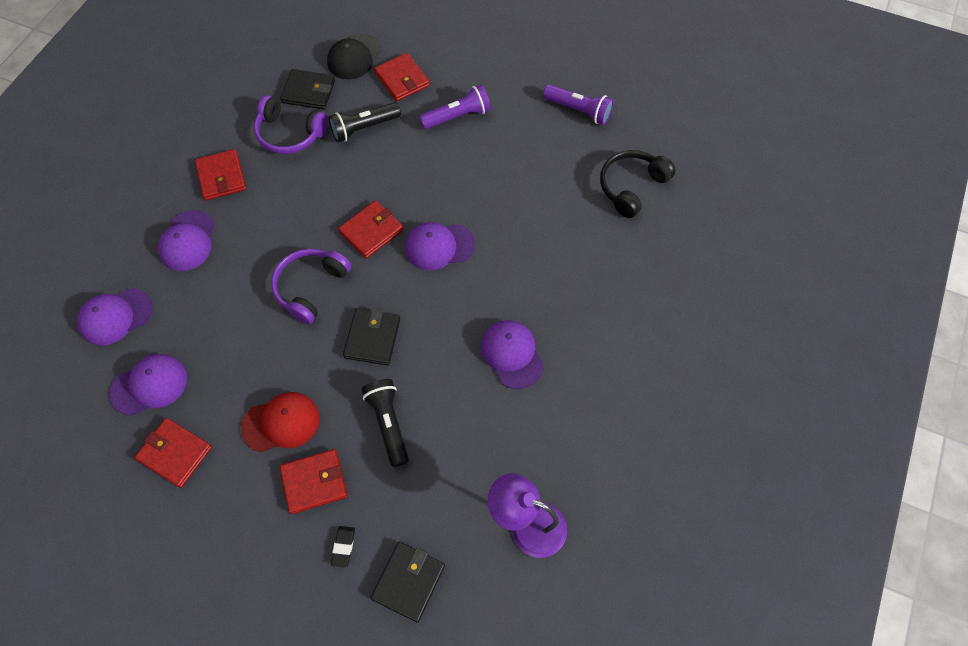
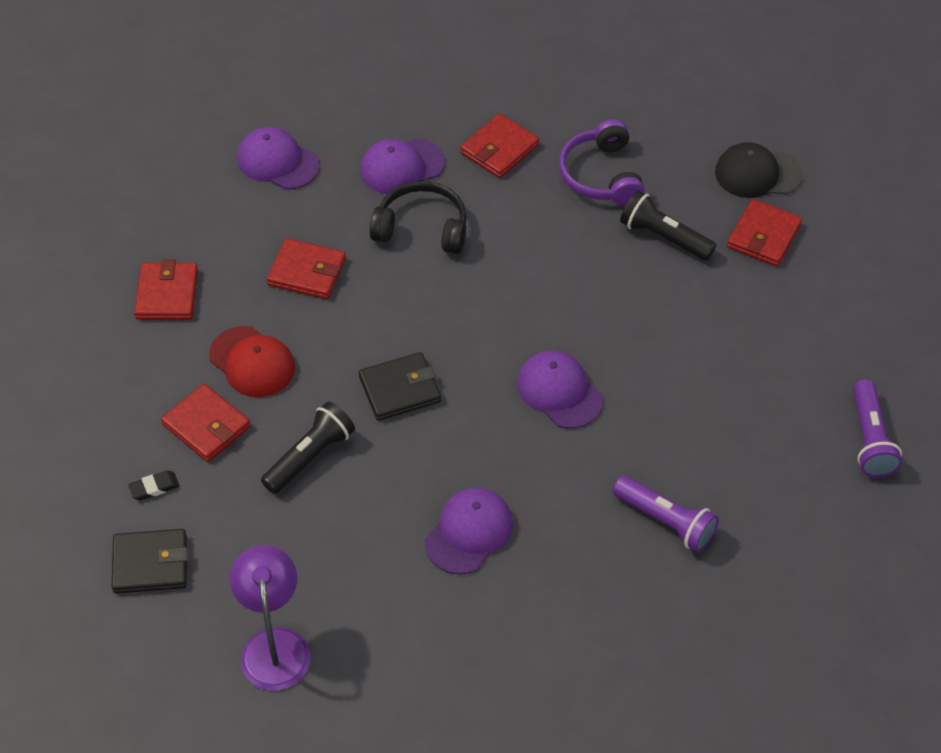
camera: 60 degrees right, 10 degrees down
purple cap [109,354,187,416] -> none
purple headphones [271,248,351,324] -> none
black wallet [280,69,335,109] -> none
red wallet [338,200,403,258] -> red wallet moved to [267,238,346,299]
purple flashlight [419,85,491,129] -> purple flashlight moved to [613,475,719,552]
black headphones [600,150,676,218] -> black headphones moved to [370,181,467,254]

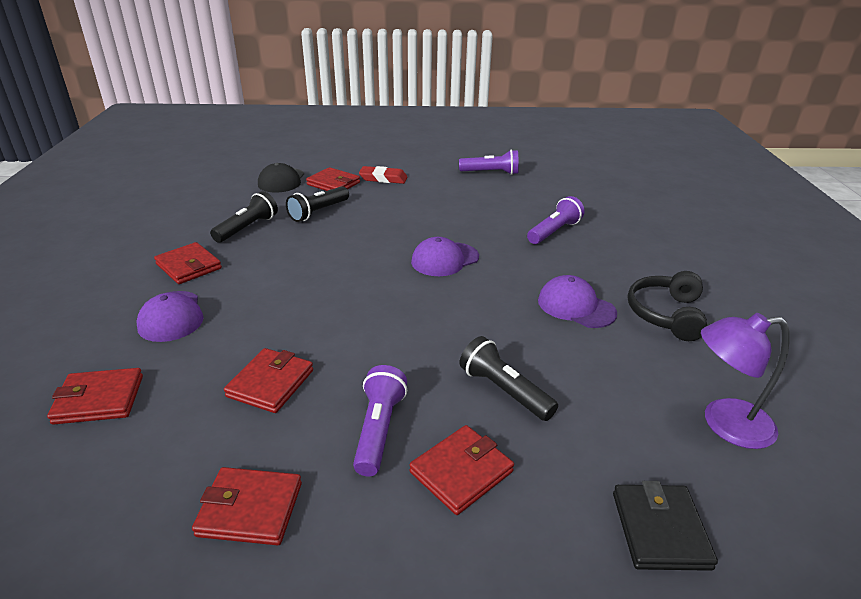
camera: 85 degrees left, 20 degrees down
black eraser [128,470,180,500] -> none
red cap [209,326,295,397] -> purple flashlight [353,365,407,476]
purple cap [237,127,320,190] -> red wallet [47,368,143,425]
black wallet [359,352,441,421] -> none
black headphones [370,181,467,254] -> black headphones moved to [627,271,707,341]
purple headphones [559,119,645,206] -> black flashlight [210,191,278,243]
none -> red eraser [359,166,407,184]

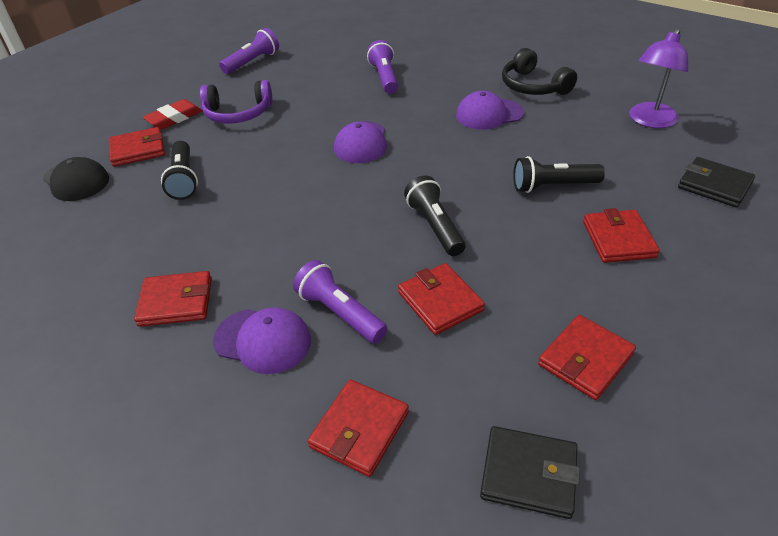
camera: 50 degrees left, 10 degrees up
black flashlight [210,191,278,243] -> black flashlight moved to [404,176,466,256]
purple flashlight [353,365,407,476] -> purple flashlight moved to [293,260,388,344]
none -> purple headphones [200,80,272,124]
none -> black wallet [480,426,580,519]

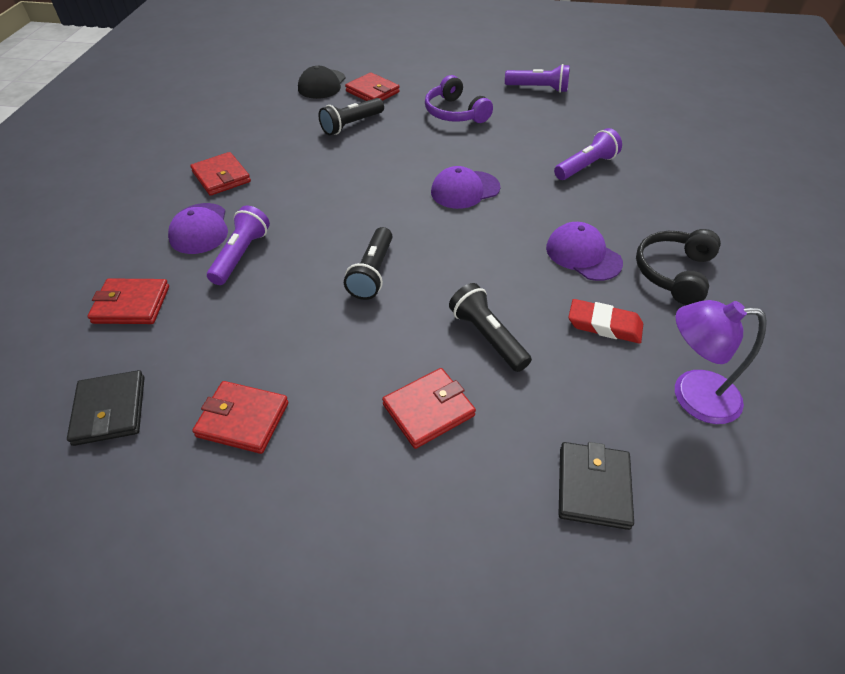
camera: 60 degrees right, 5 degrees up
red eraser [143,99,203,129] -> red eraser moved to [568,299,643,343]
red wallet [398,263,485,335] -> none
black flashlight [404,176,466,256] -> black flashlight turned 150 degrees clockwise [344,227,393,300]

